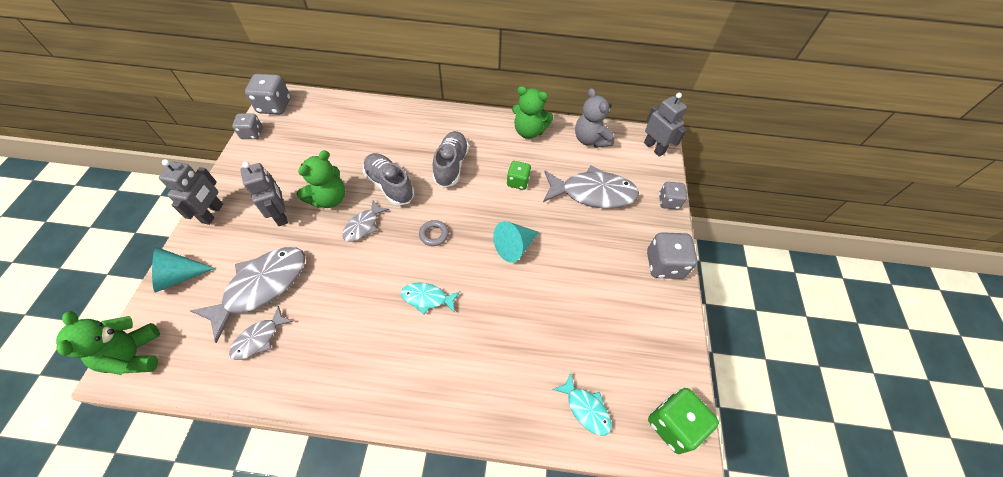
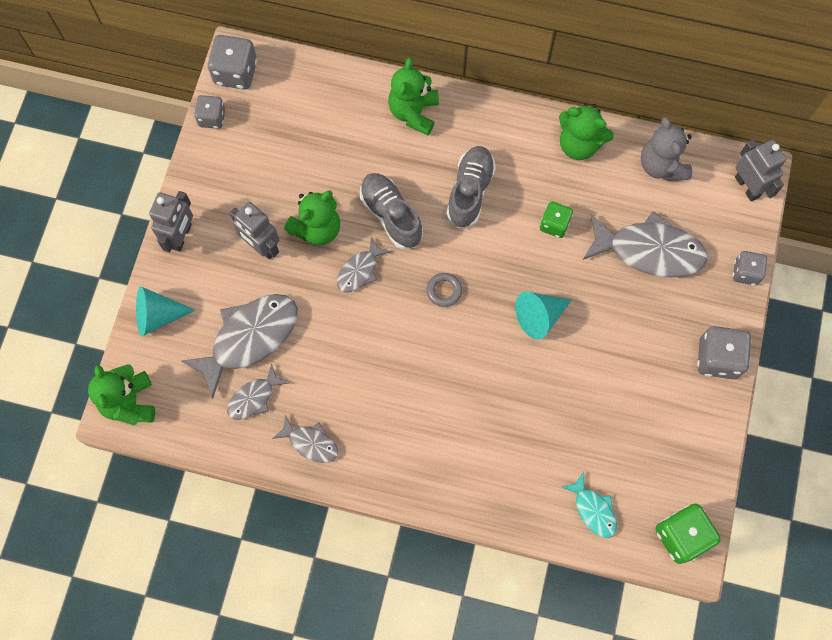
camera: 10 degrees right, 15 degrees up
grey robot [240,162,288,226] -> grey robot turned 150 degrees clockwise [230,202,279,259]
turquoise fish [401,282,460,314] -> none
none -> grey fish [272,415,338,463]
none -> green teddy bear [388,58,439,135]

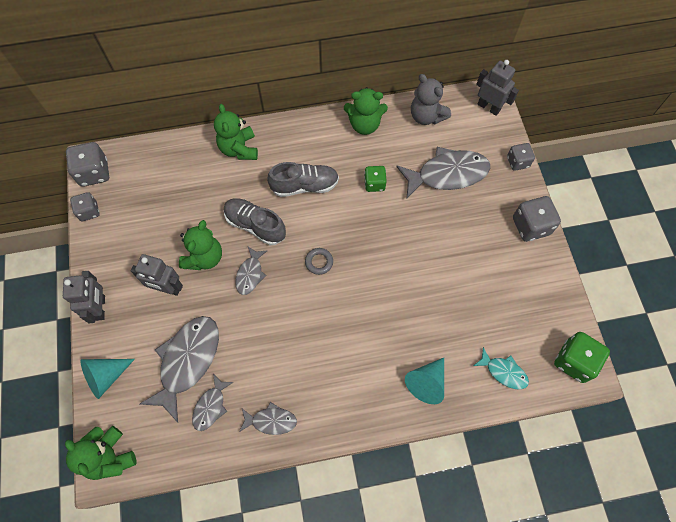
camera: 25 degrees left, 5 degrees down
grey shoe [446,146,496,228] -> grey shoe turned 90 degrees clockwise [267,162,339,197]
turquoise cone [515,292,572,339] -> turquoise cone moved to [405,358,444,404]

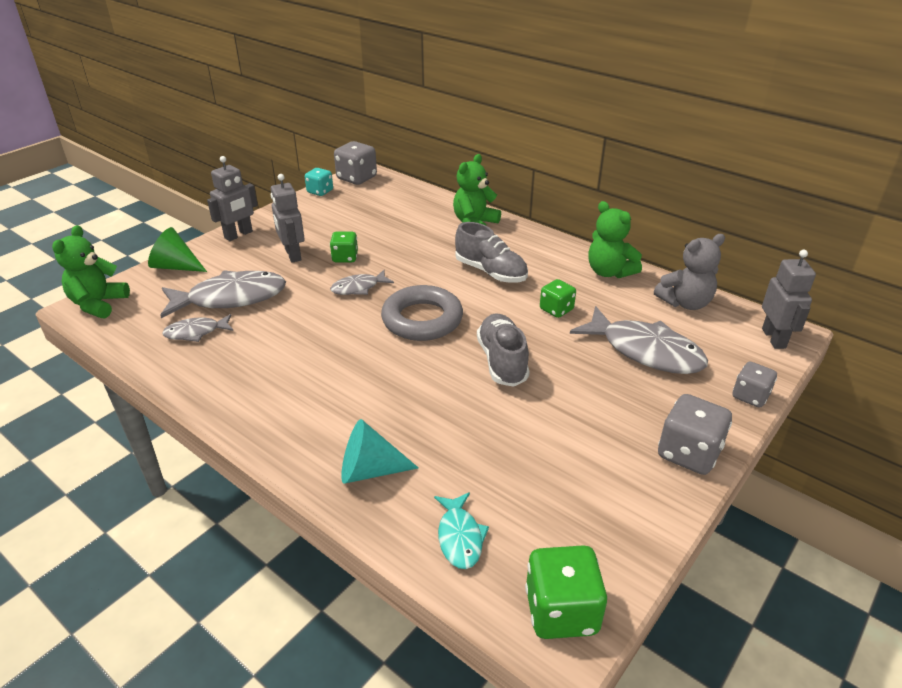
camera: 50 degrees right, 30 degrees down
grey dice [70,192,100,221] -> turquoise dice [305,168,333,196]
turquoise cone [81,359,135,399] -> green cone [148,227,207,272]
green teddy bear [179,220,222,270] -> green dice [330,232,358,262]
grey shoe [224,198,286,245] -> grey shoe moved to [477,313,530,387]
grey fish [239,402,297,435] -> none
grey ring [305,248,333,275] -> grey ring [381,285,463,341], size x2.22
grey teddy bear [411,74,451,125] -> grey teddy bear turned 120 degrees counterclockwise [654,234,725,310]

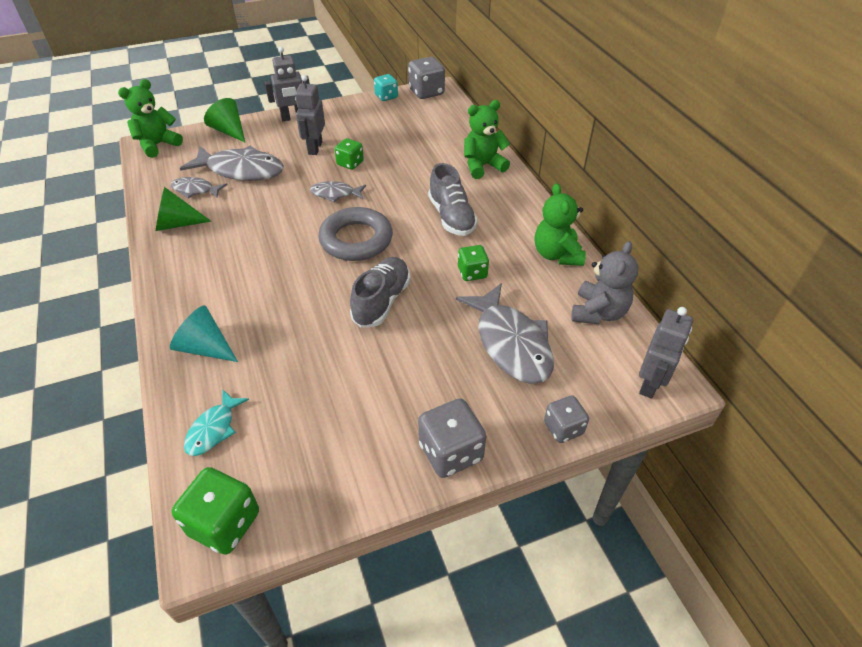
camera: 30 degrees right, 10 degrees up
grey teddy bear [654,234,725,310] -> grey teddy bear turned 75 degrees counterclockwise [571,241,638,324]
none -> green cone [156,187,211,231]

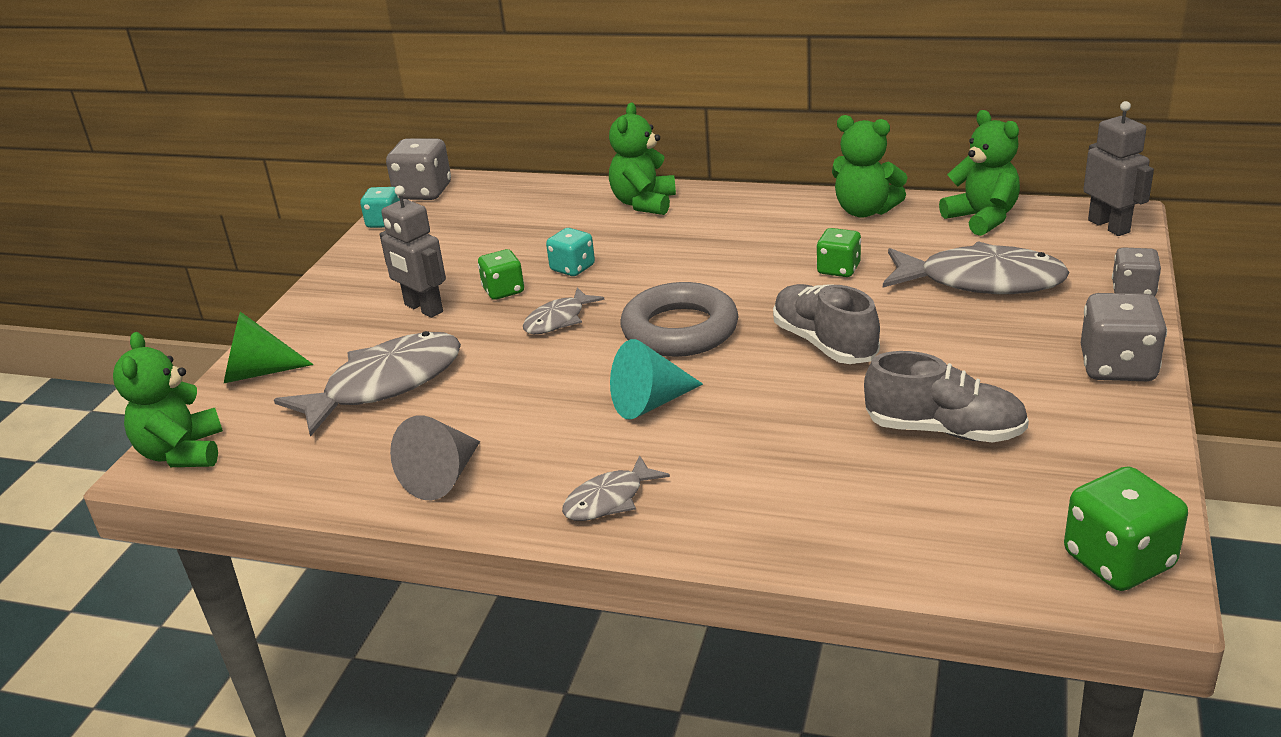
camera: 50 degrees left, 15 degrees down
green cone [156,187,211,231] -> grey cone [390,415,480,500]
turquoise cone [170,306,238,362] -> turquoise cone moved to [610,339,703,420]
grey fish [171,177,227,198] -> grey fish moved to [562,455,670,521]
turquoise fish [184,389,249,456] -> none
grey robot [265,47,310,121] -> none
grey shoe [428,163,478,236] -> grey shoe moved to [864,351,1029,442]
grey teddy bear [571,241,638,324] -> green teddy bear [939,110,1020,236]
none -> turquoise dice [546,228,595,276]

